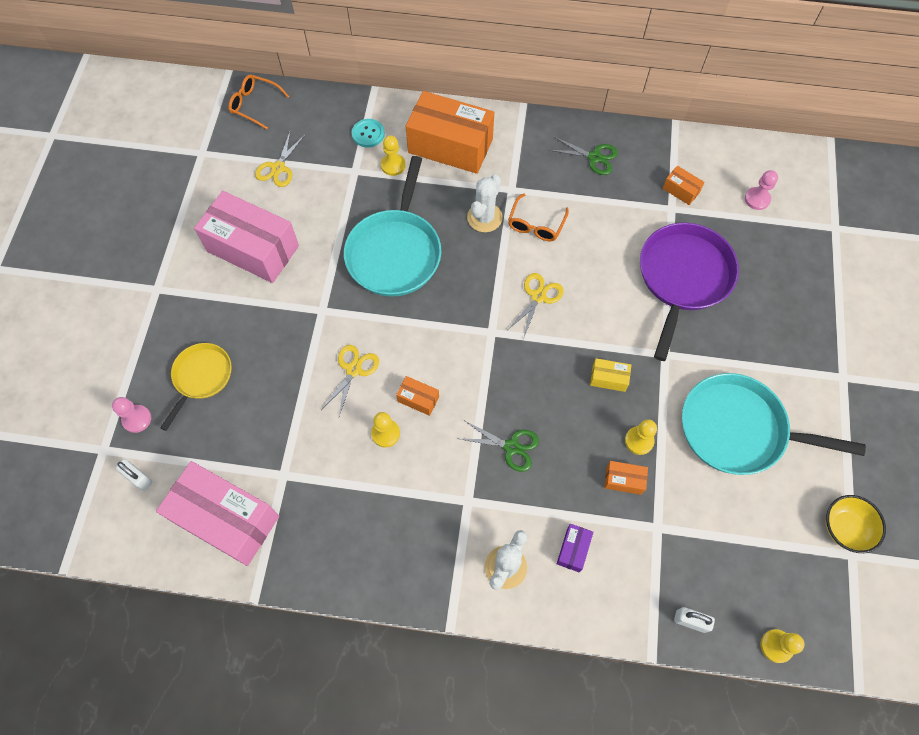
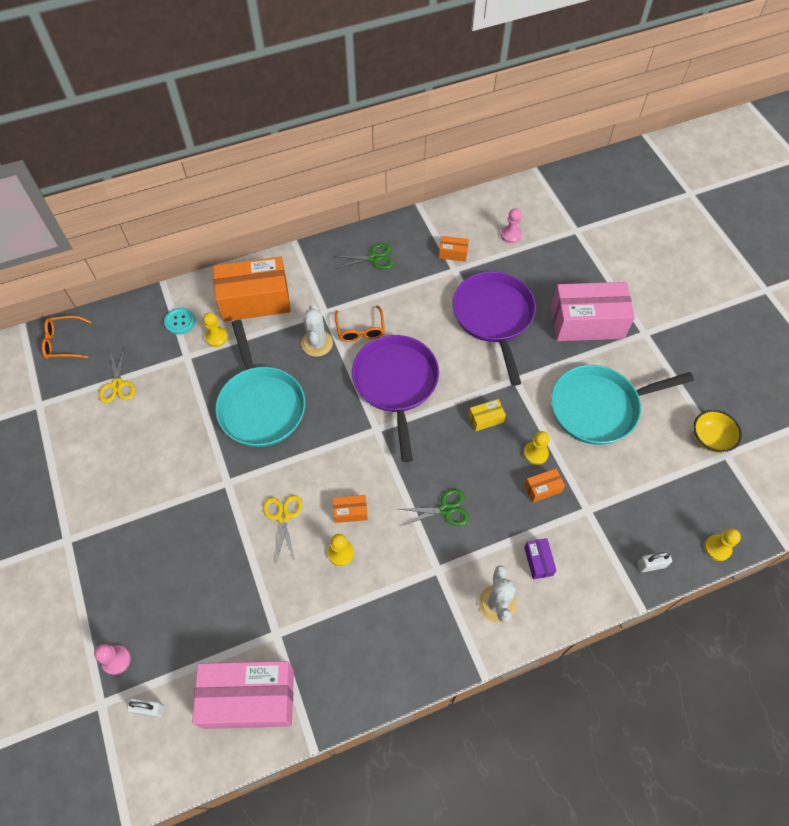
camera: 30 degrees left, 5 degrees down
yellow pan [160,343,232,431] -> none
pink box [194,191,299,283] -> pink box moved to [551,282,635,341]
yellow scissors [508,273,564,337] -> purple pan [352,335,439,462]

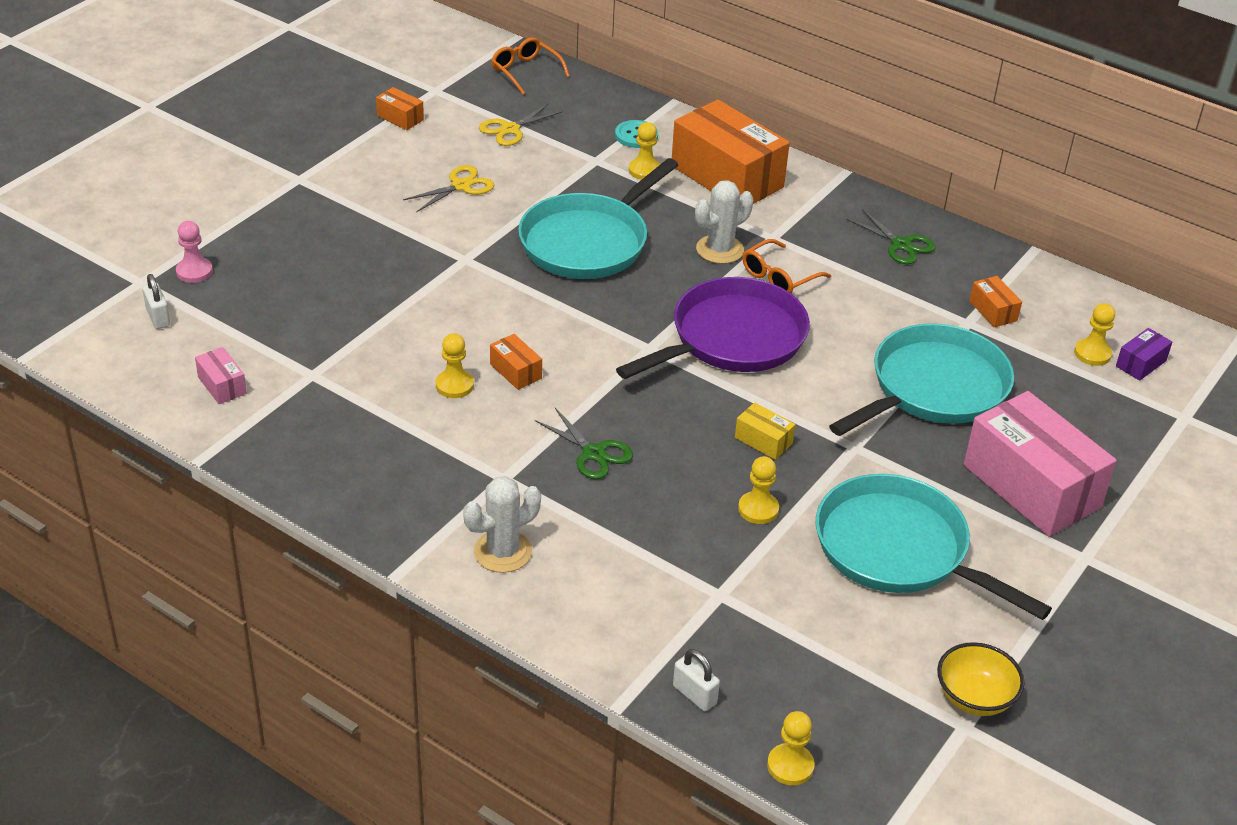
camera: 55 degrees right, 20 degrees down
pink box [192,661,294,729] -> pink box [195,347,247,404], size x0.42
yellow scissors [263,495,302,564] -> yellow scissors moved to [403,165,494,212]
purple pan [452,271,536,386] -> turquoise pan [829,324,1014,436]
pink pawn [501,208,522,243] -> yellow pawn [1074,303,1115,366]
orange box [524,469,565,502] -> orange box moved to [376,87,424,130]
purple box [524,538,557,579] -> purple box moved to [1116,328,1172,381]

